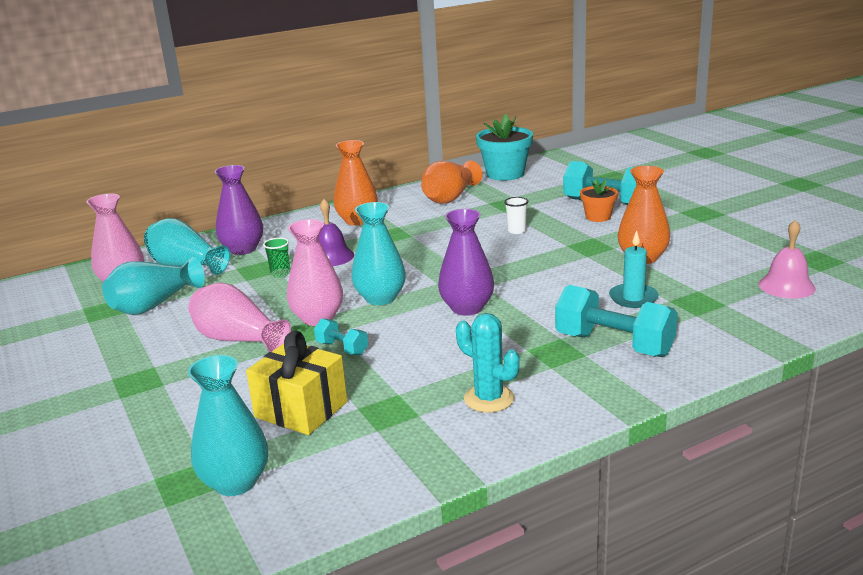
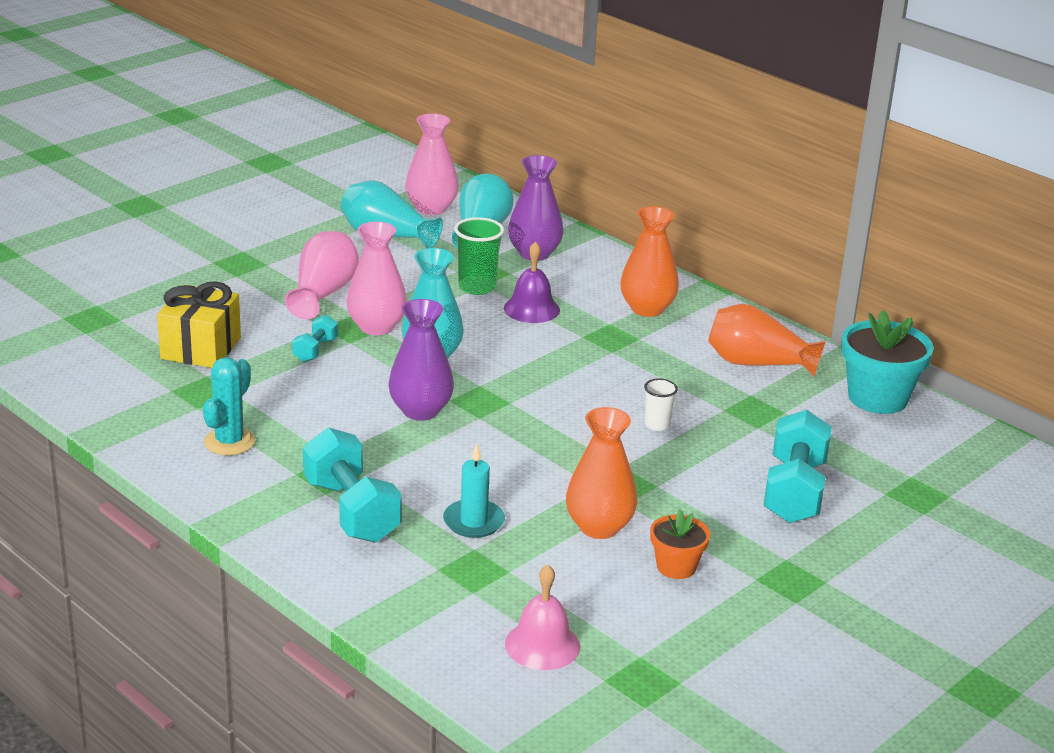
camera: 70 degrees right, 5 degrees up
turquoise vase [188,355,268,496] -> none
green cup [263,238,290,278] -> green cup [454,217,504,295], size x1.67
turquoise dumbbell [555,285,678,357] -> turquoise dumbbell turned 45 degrees counterclockwise [303,428,402,543]
orange flower pot [580,179,618,222] -> orange flower pot moved to [650,509,710,579]

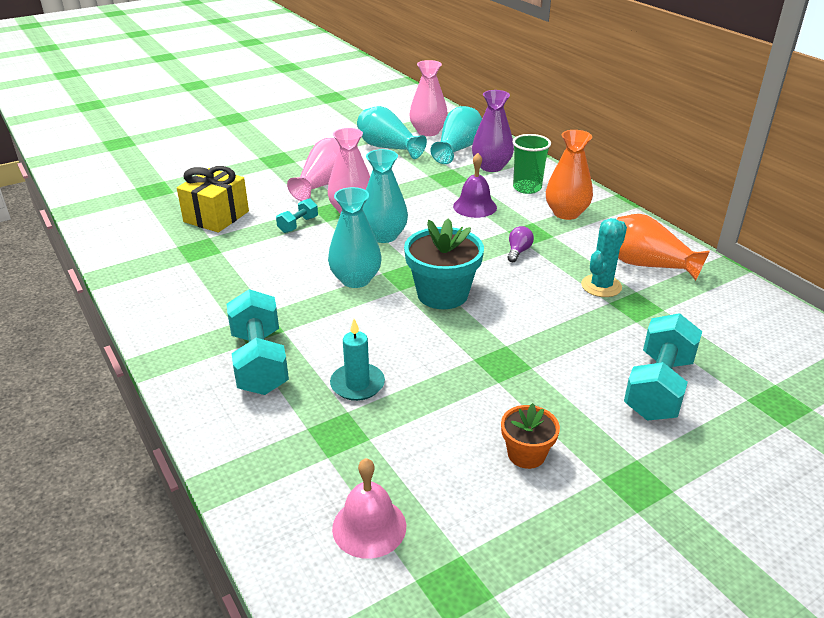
camera: 15 degrees right, 5 degrees up
turquoise cactus [203,357,255,456] -> turquoise cactus moved to [581,218,627,297]
purple vase [388,299,454,421] -> turquoise vase [328,187,382,288]
green cup [454,217,504,295] -> green cup moved to [513,134,551,194]
orange vase [566,407,638,539] -> none
white cup [644,378,678,431] -> none
turquoise flower pot [841,310,934,414] -> turquoise flower pot moved to [404,219,484,309]
none -> purple light bulb [507,226,534,262]

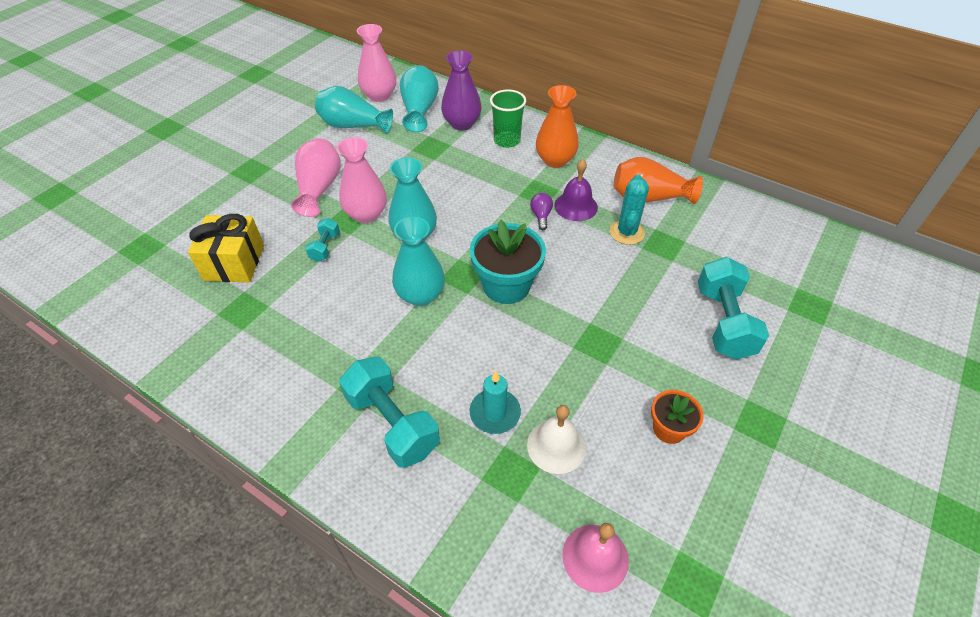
camera: 25 degrees left, 15 degrees up
purple bell [453,153,497,218] -> purple bell moved to [554,159,598,221]
none -> white bell [527,405,586,474]

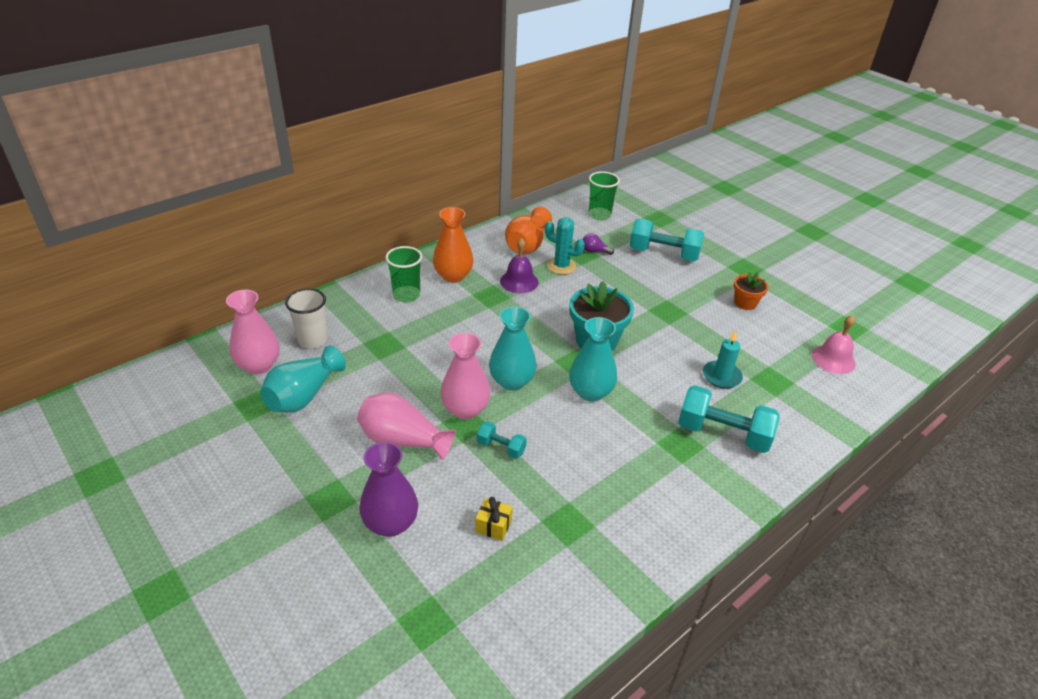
camera: 75 degrees left, 10 degrees down
yellow gift [188,214,264,282] -> yellow gift [475,497,513,541], size x0.49
turquoise dumbbell [339,357,440,468] -> turquoise dumbbell turned 45 degrees clockwise [678,385,780,453]
turquoise vase [400,65,439,132] -> white cup [285,288,328,349]
purple vase [441,50,482,131] -> purple vase moved to [359,442,418,537]
white bell [527,405,586,474] -> none
purple light bulb [530,193,553,230] -> purple light bulb moved to [583,233,614,255]
none -> green cup [588,171,620,220]

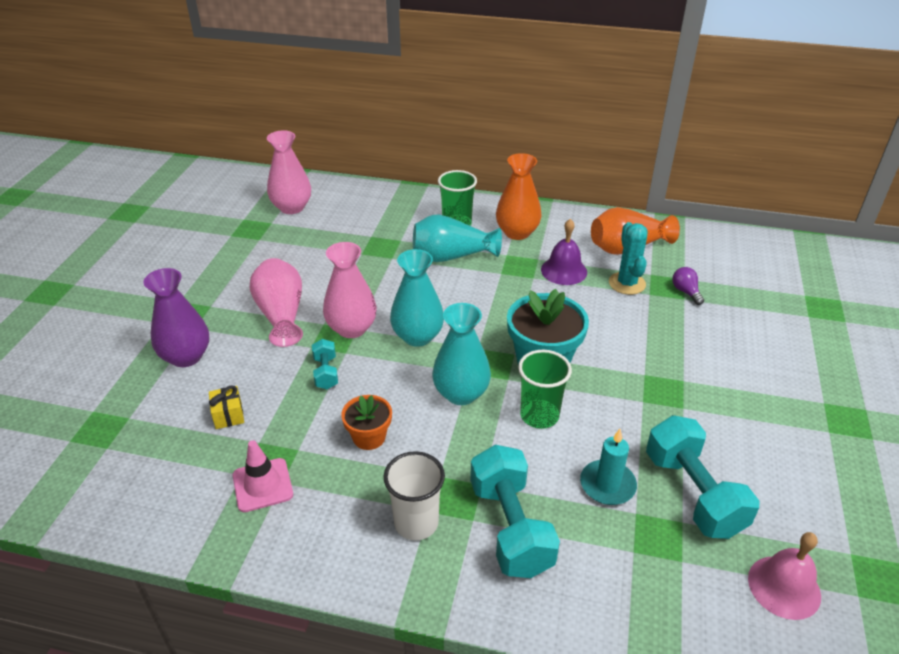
camera: 55 degrees right, 0 degrees up
turquoise vase [260,345,346,413] -> turquoise vase moved to [413,214,502,262]
white cup [285,288,328,349] -> white cup moved to [384,451,445,541]
green cup [588,171,620,220] -> green cup moved to [518,350,572,429]
turquoise dumbbell [630,218,704,261] -> turquoise dumbbell moved to [646,415,760,539]
orange flower pot [734,271,768,310] -> orange flower pot moved to [341,395,392,450]
none -> pink traffic cone [233,440,293,512]

